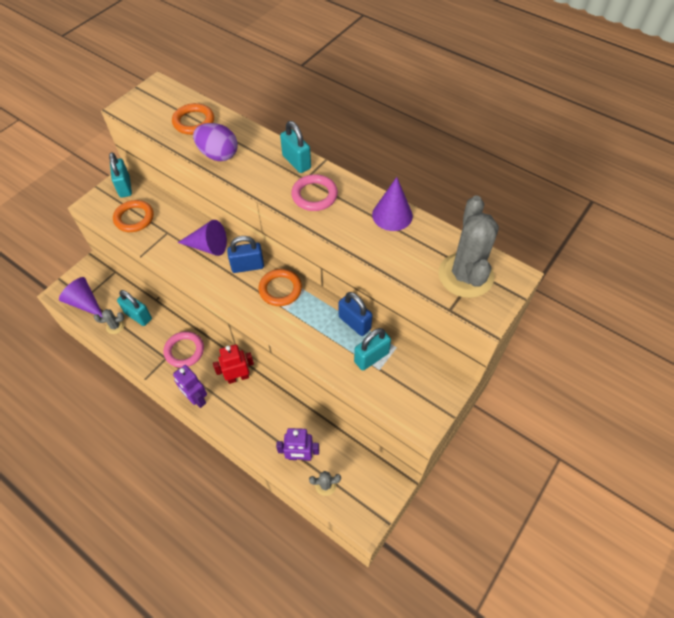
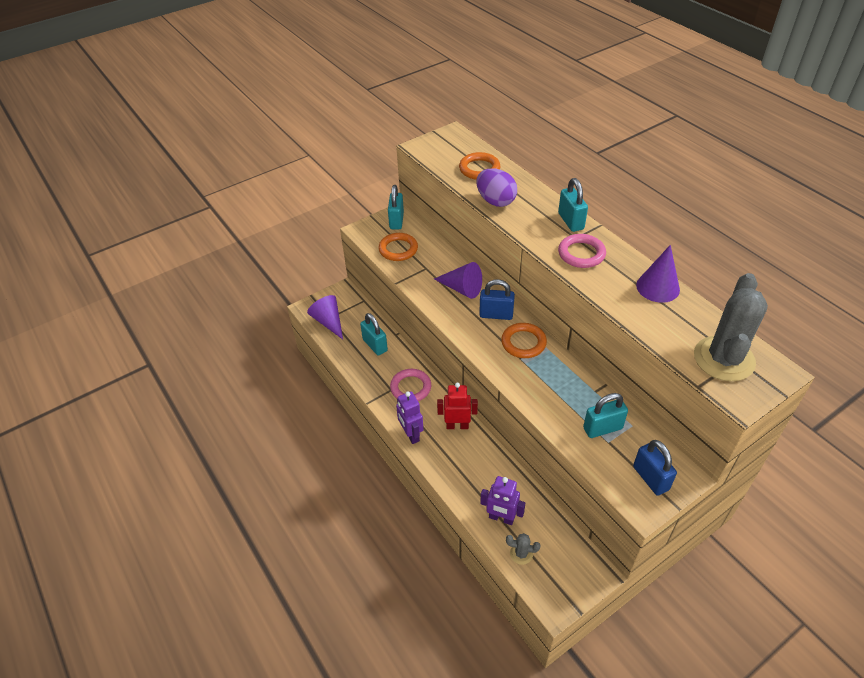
camera: 20 degrees right, 10 degrees down
grey cactus [94,309,124,334] -> none
blue padlock [339,292,372,336] -> blue padlock moved to [633,440,677,496]

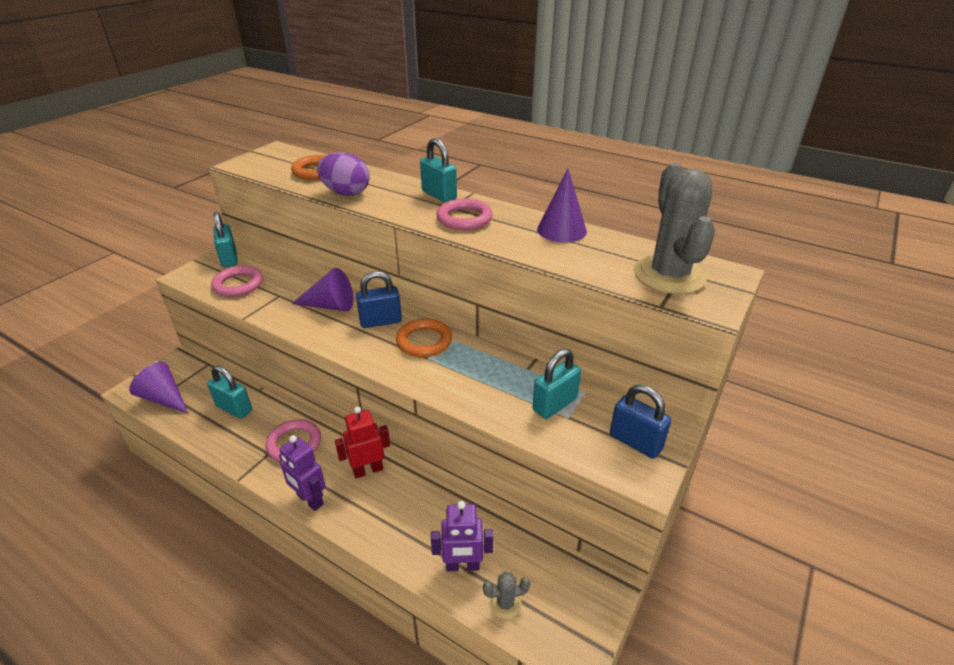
camera: 25 degrees left, 10 degrees down
orange ring [379,233,418,261] -> pink ring [211,266,263,297]

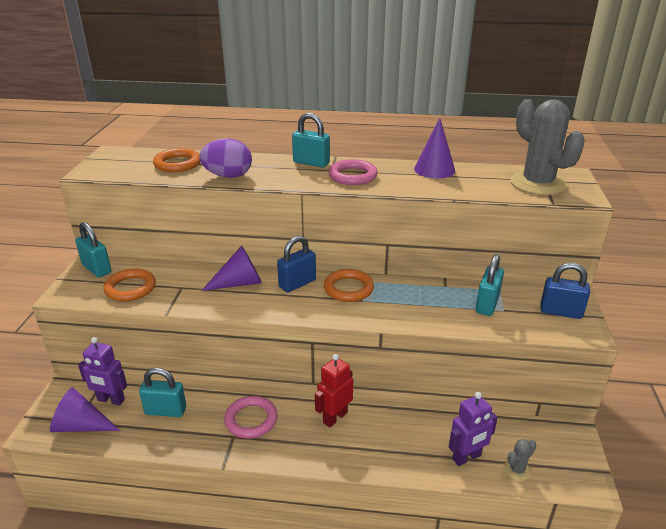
camera: 25 degrees left, 5 degrees down
pink ring [211,266,263,297] -> orange ring [103,268,156,302]
purple robot [279,435,326,511] -> purple robot moved to [78,337,127,406]

